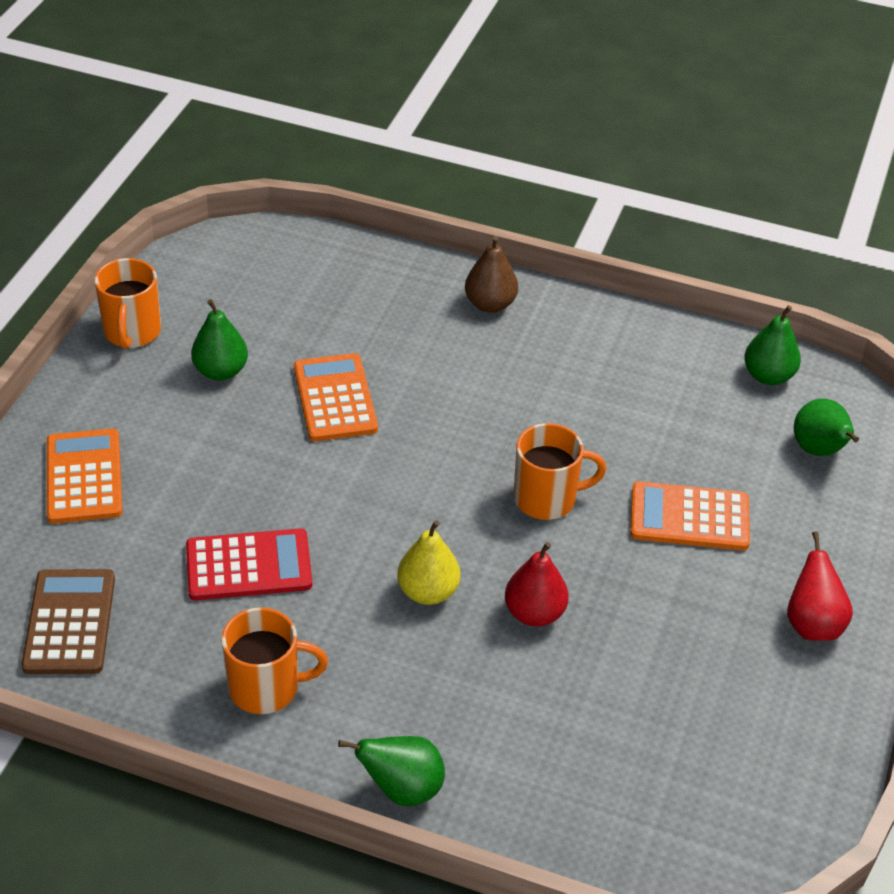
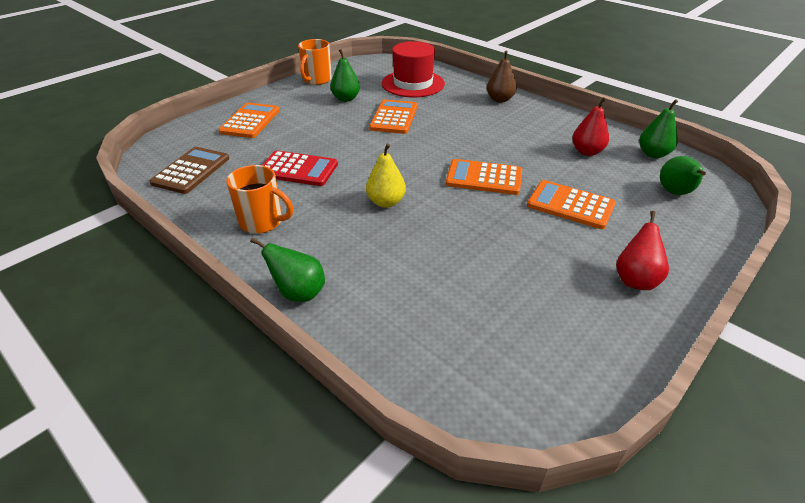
camera: 25 degrees right, 5 degrees down
red pear [505,542,569,627] -> red pear moved to [572,97,609,156]
orange mug [514,423,606,520] -> orange calculator [446,159,522,195]
none -> red hat [382,41,445,97]

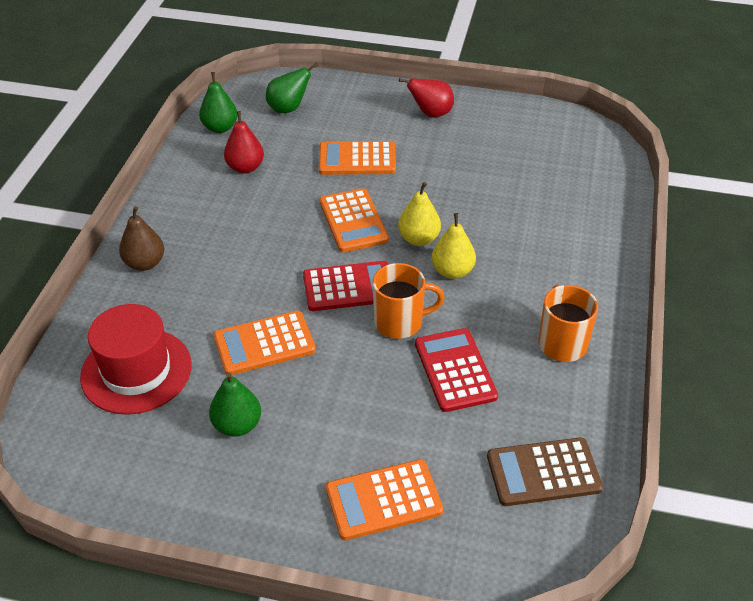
camera: 120 degrees left, 5 degrees up
green pear [250,238,325,302] -> none
orange mug [298,39,332,85] -> orange mug moved to [373,263,445,339]
orange calculator [527,180,616,229] -> orange calculator turned 90 degrees clockwise [319,141,396,175]
none -> red calculator [303,261,389,311]
none -> yellow pear [398,182,441,246]

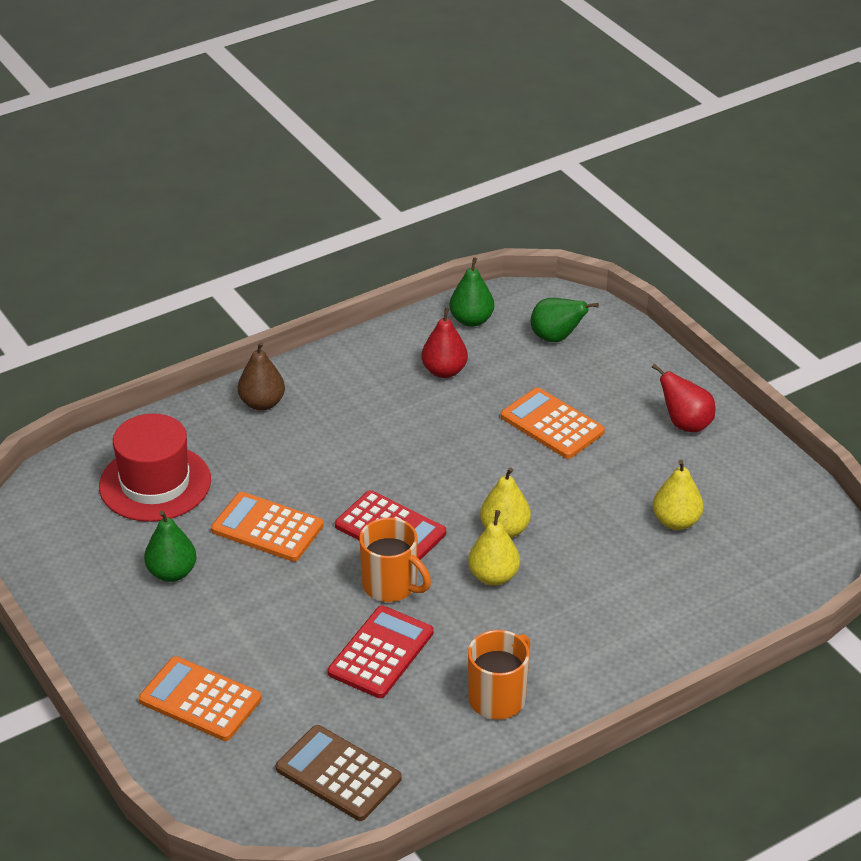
camera: 45 degrees right, 5 degrees down
orange calculator [320,188,389,252] -> none
none -> yellow pear [653,460,704,530]

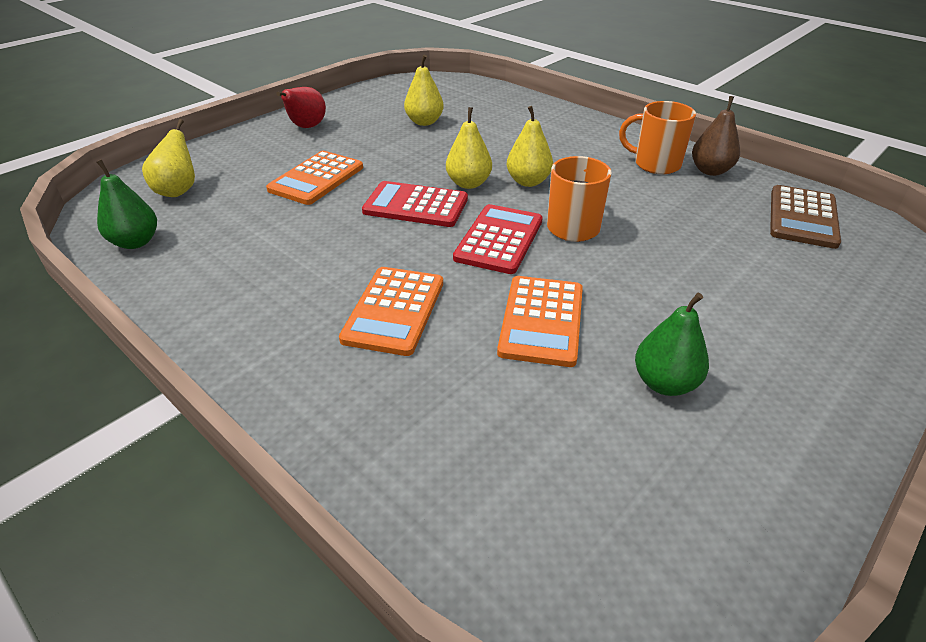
camera: 105 degrees left, 0 degrees up
red hat [99,413,211,522] -> none
orange calculator [139,656,262,741] -> orange calculator moved to [339,267,443,356]
brown pear [238,342,285,411] -> brown pear moved to [692,96,740,176]
red calculator [328,606,433,698] -> red calculator moved to [362,181,468,227]
red pear [422,307,468,378] -> none
green pear [531,298,599,342] -> yellow pear [142,119,195,197]

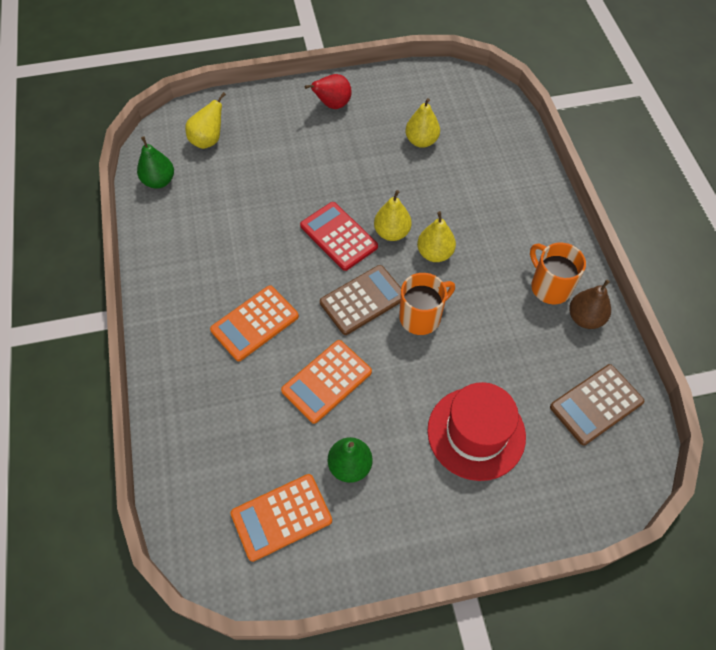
camera: 35 degrees right, 20 degrees up
orange calculator [266,151,363,205] -> orange calculator moved to [231,474,332,562]
red calculator [453,204,543,274] -> brown calculator [320,265,401,335]
none -> red hat [427,382,526,481]

